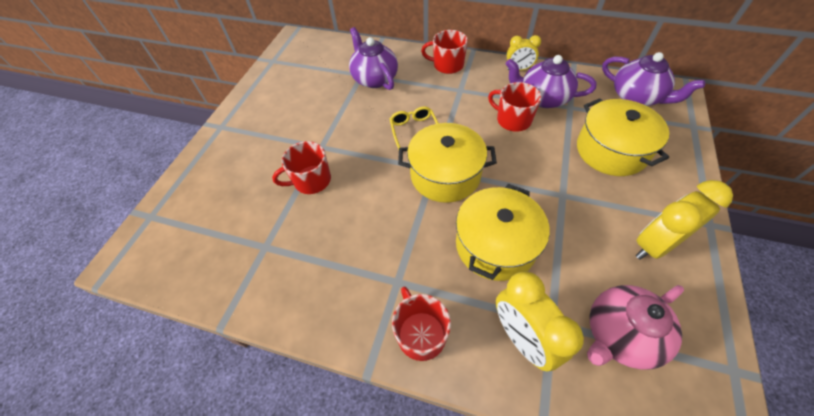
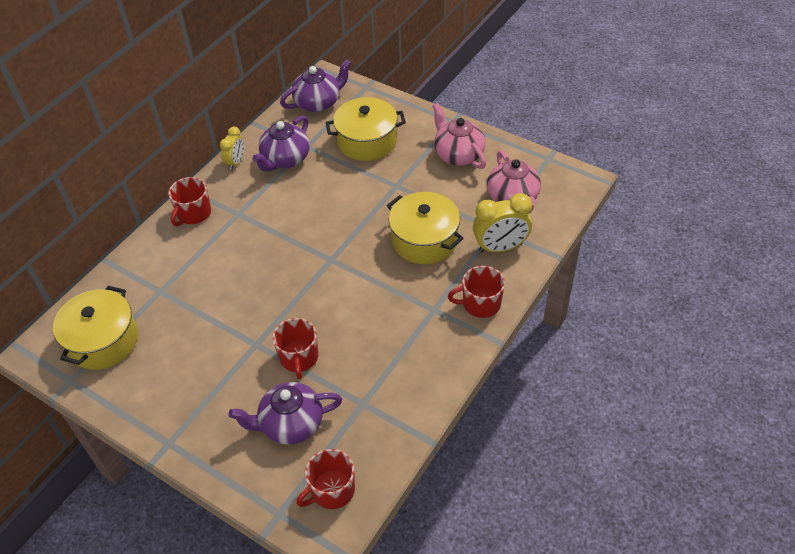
camera: 75 degrees left, 5 degrees down
purple teapot [349,27,398,90] -> purple teapot moved to [229,382,342,445]
yellow glasses [390,106,438,149] -> none
yellow pot [398,123,497,203] -> yellow pot moved to [53,286,138,370]
red mug [488,82,541,132] -> red mug moved to [296,449,355,509]
yellow clock [636,180,733,260] -> pink teapot [433,103,486,169]

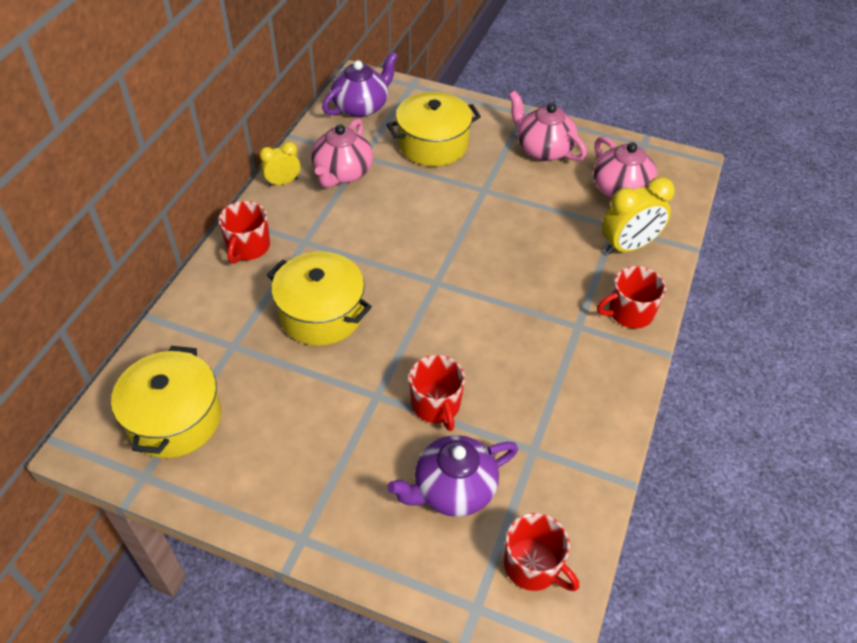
camera: 15 degrees left, 0 degrees up
yellow clock [220,127,244,170] -> yellow clock turned 120 degrees counterclockwise [259,142,300,186]
purple teapot [253,115,310,172] -> pink teapot [311,118,373,188]
red mug [296,449,355,509] -> red mug turned 90 degrees counterclockwise [504,513,579,591]
yellow pot [387,192,464,264] -> yellow pot moved to [267,252,372,346]

